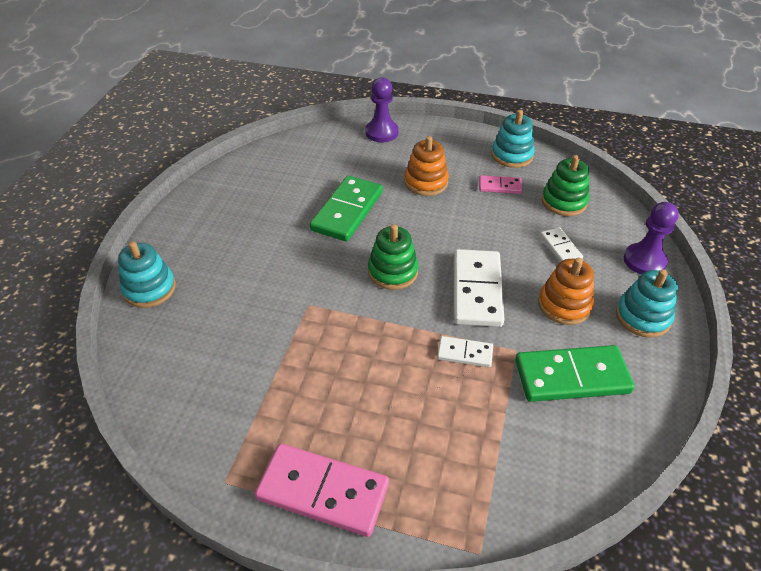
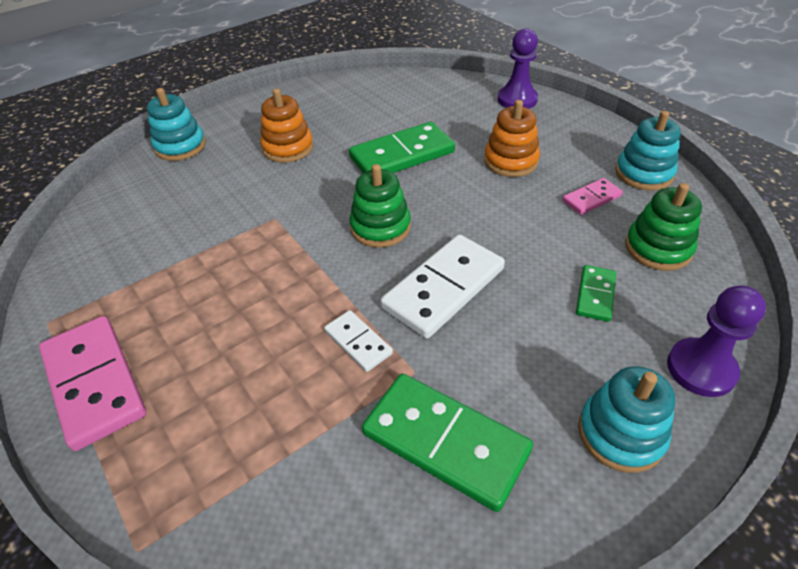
camera: 40 degrees right, 0 degrees up
pink domino [479,175,522,194] -> pink domino turned 75 degrees counterclockwise [562,178,623,215]
orange stacking toy [538,258,594,325] -> orange stacking toy moved to [260,89,314,163]
white domino [540,227,583,262] -> green domino [576,265,616,322]

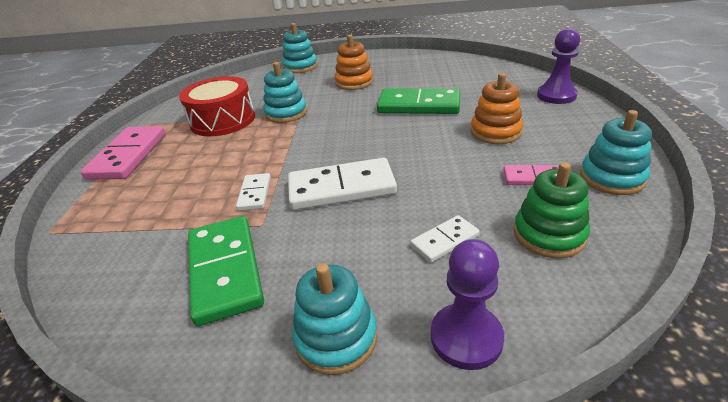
camera: 40 degrees right, 10 degrees down
green stacking toy [349,164,411,248] -> none
green domino [576,265,616,322] -> white domino [410,215,480,263]
none -> red drum [179,76,255,137]
none -> turquoise stacking toy [263,62,307,123]

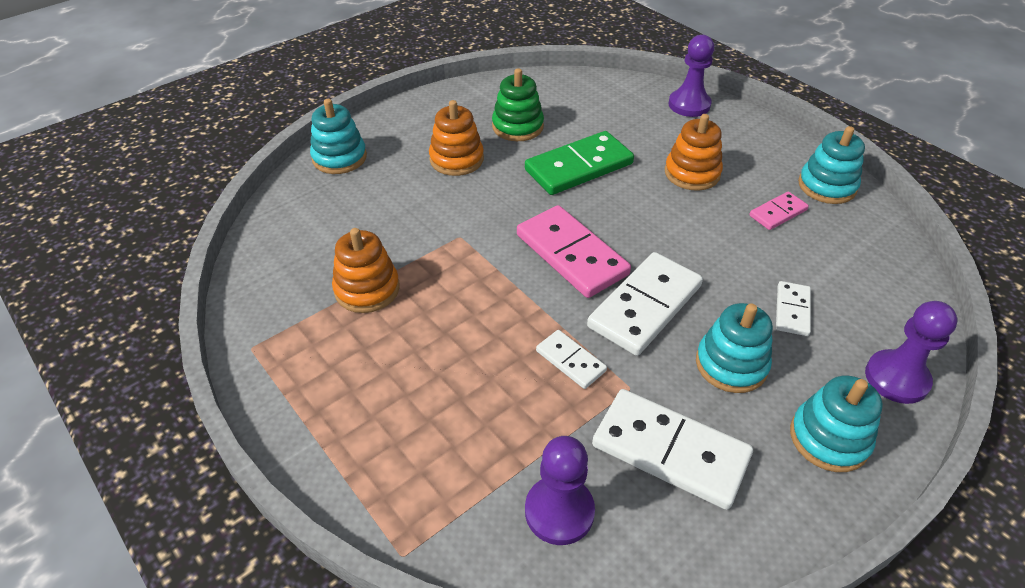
camera: 45 degrees left, 10 degrees up
pink domino [81,126,166,180] -> pink domino moved to [517,205,631,298]
red drum [179,76,255,137] -> orange stacking toy [332,228,400,313]
green domino [188,216,264,326] -> white domino [592,389,753,510]
turquoise stacking toy [263,62,307,123] -> turquoise stacking toy moved to [696,303,773,393]
green stacking toy [514,162,590,258] -> green stacking toy moved to [492,68,544,141]
none -> purple pawn [525,436,595,545]

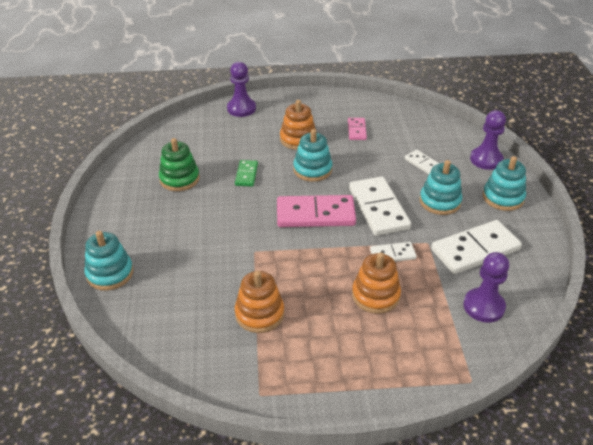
camera: 55 degrees left, 5 degrees down
orange stacking toy [429,100,484,176] -> orange stacking toy moved to [352,252,401,314]
green domino [525,131,634,195] -> green domino [235,160,258,187], size x0.52
turquoise stacking toy [798,126,865,204] -> turquoise stacking toy moved to [293,129,333,182]

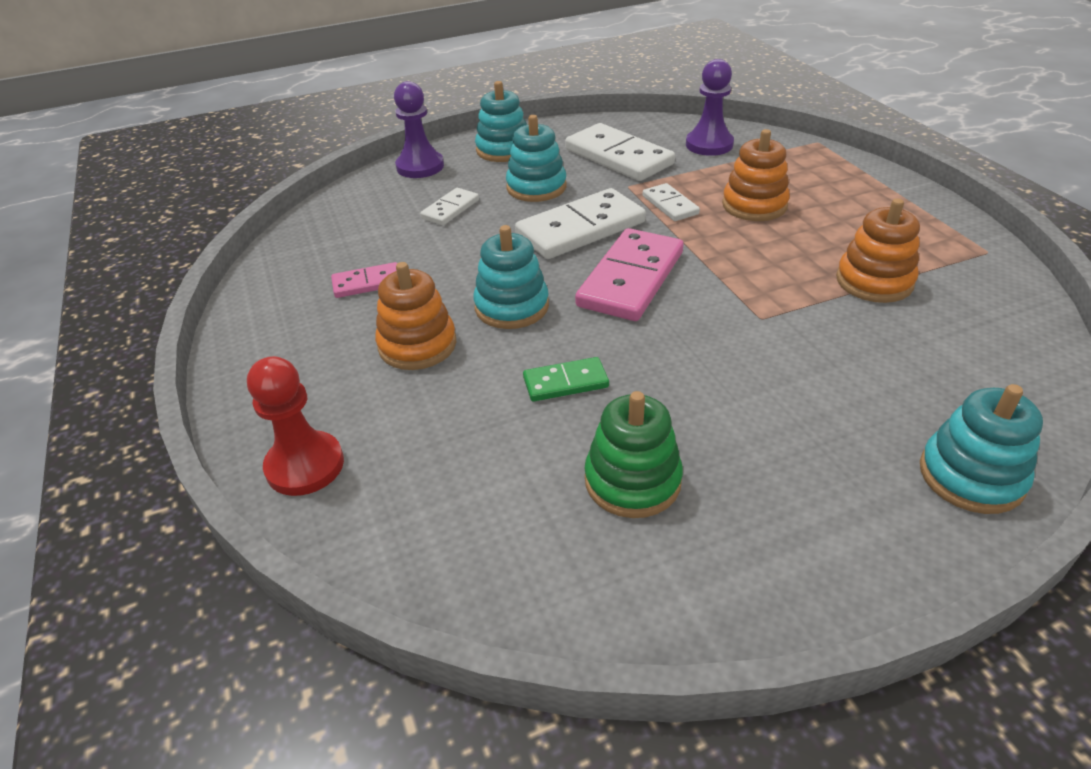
camera: 105 degrees left, 0 degrees up
purple pawn [227,62,256,117] -> red pawn [247,356,344,496]
pink domino [277,195,356,227] -> pink domino turned 45 degrees clockwise [575,228,684,321]

